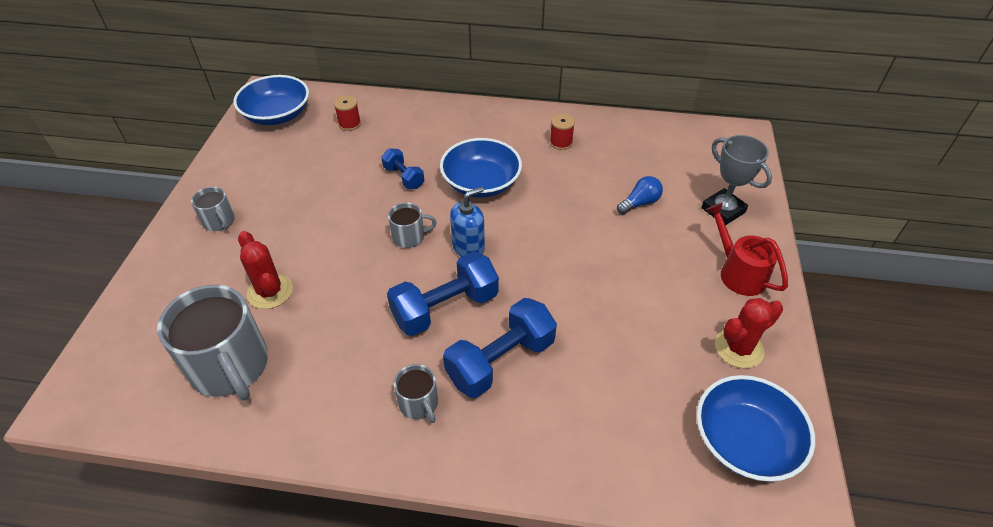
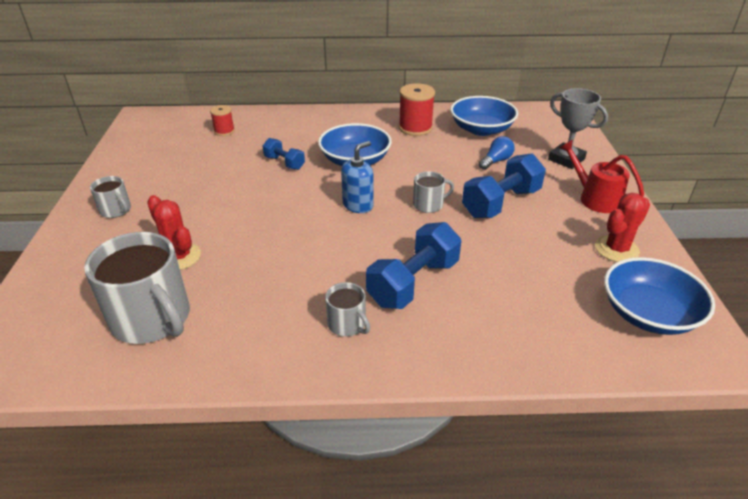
camera: 10 degrees left, 10 degrees down
blue bowl [234,75,309,125] -> blue bowl moved to [450,96,518,136]
blue dumbbell [387,251,499,336] -> blue dumbbell moved to [462,153,546,218]
grey mug [388,203,437,248] -> grey mug moved to [413,171,454,213]
red spool [550,114,575,150] -> red spool [399,83,435,136], size x1.69

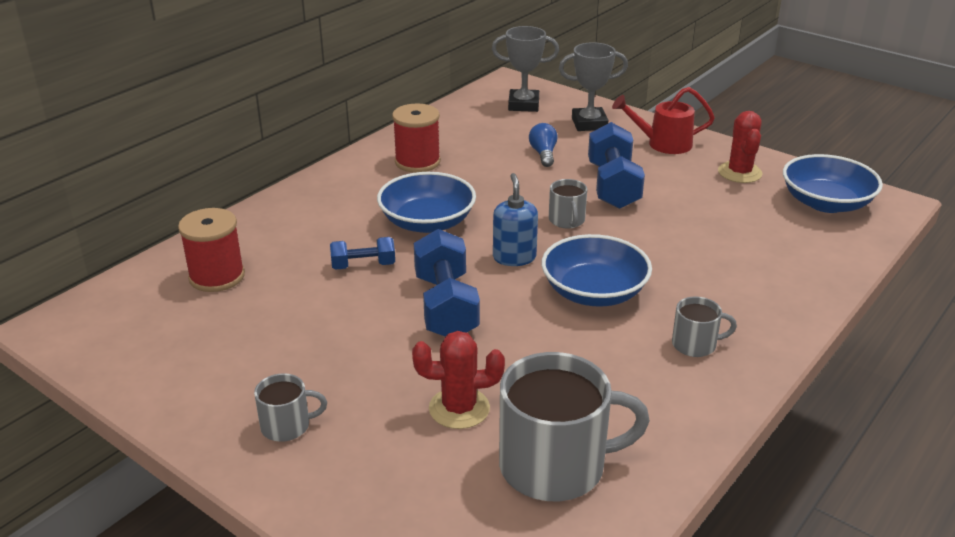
camera: 50 degrees left, 5 degrees down
red spool [210,105,235,136] -> red spool [178,208,245,292], size x1.69
blue dumbbell [366,222,461,309] -> blue dumbbell moved to [414,229,480,337]
grey mug [413,171,454,213] -> grey mug turned 150 degrees clockwise [549,179,587,228]
blue bowl [450,96,518,136] -> blue bowl moved to [542,234,652,307]
none -> grey trophy [492,26,559,112]

